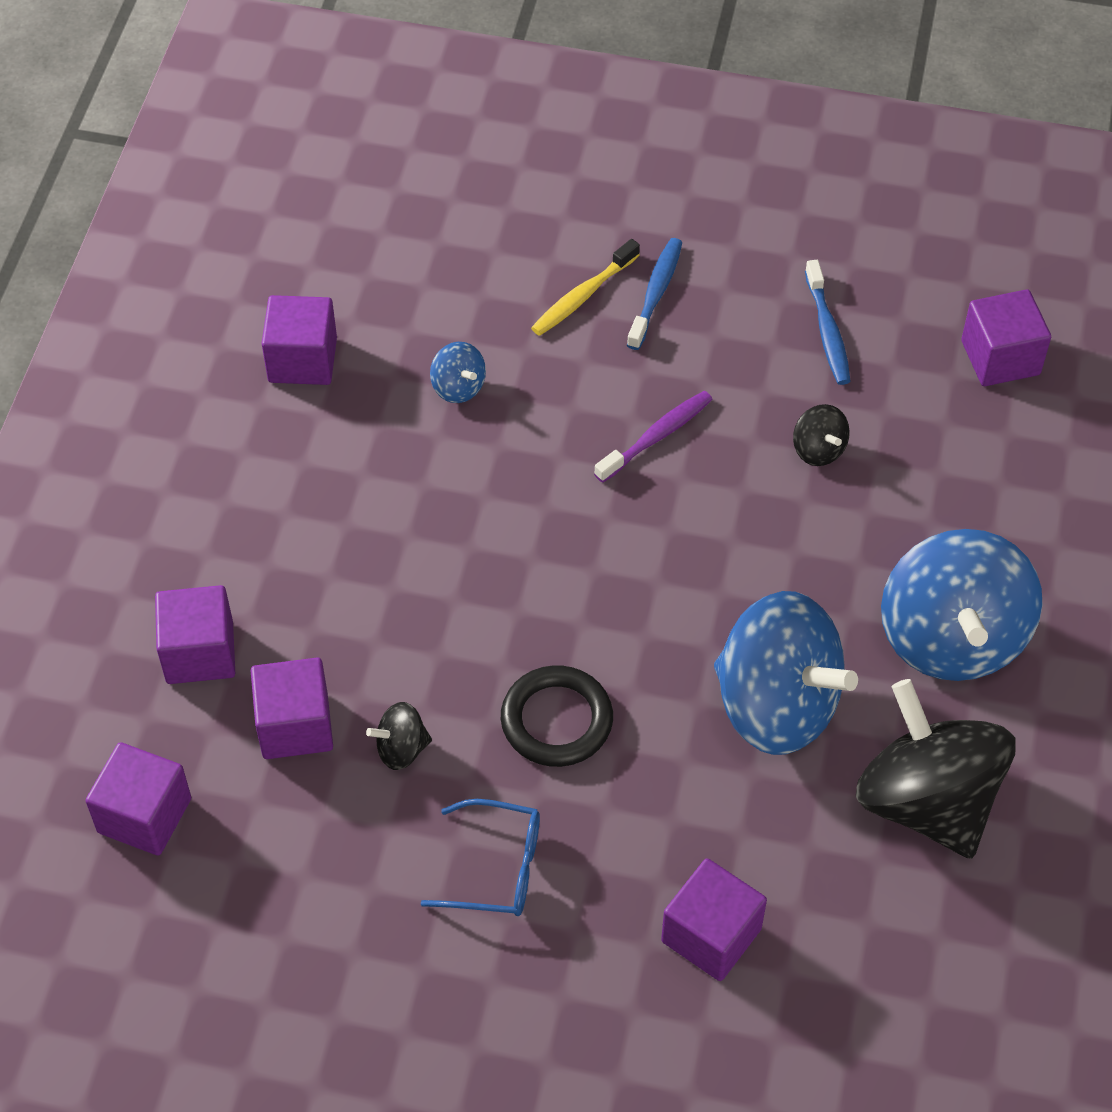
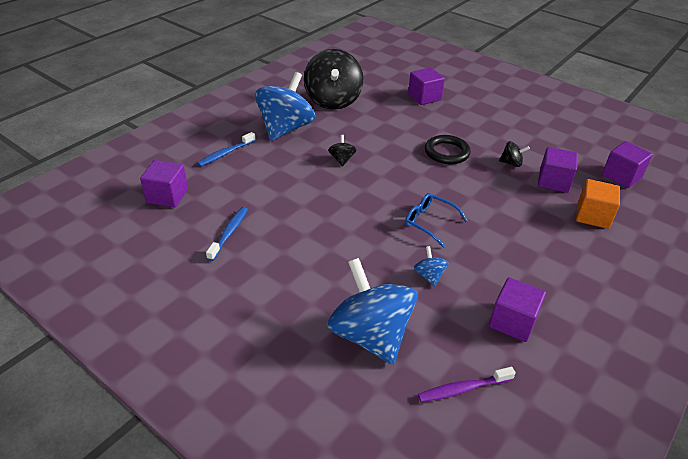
camera: 155 degrees left, 15 degrees down
purple cube [155,585,235,684] -> orange cube [576,179,620,229]
blue glasses [420,799,540,916] -> blue glasses moved to [405,193,468,248]
yellow toothbrush [531,239,640,336] -> none
purple toothbrush [594,391,713,483] -> purple toothbrush moved to [418,367,516,402]
blue toothbrush [627,238,682,350] -> blue toothbrush moved to [197,132,256,167]
blue spinning top [714,591,858,755] -> blue spinning top moved to [327,258,417,365]
black spinning top [793,404,850,466] -> black spinning top moved to [328,135,356,167]

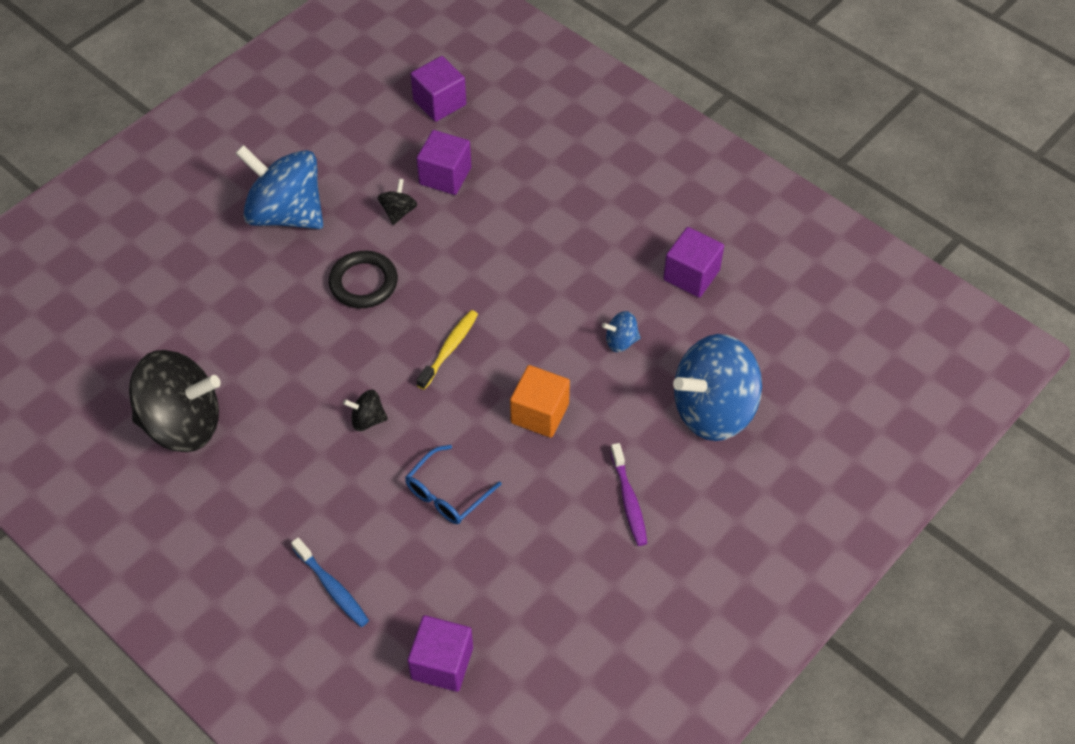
camera: 85 degrees left, 15 degrees up
blue toothbrush [206,207,248,261] -> none
blue spinning top [255,72,315,141] -> blue spinning top moved to [235,145,323,229]
blue glasses [405,193,468,248] -> blue glasses moved to [405,445,502,524]
purple cube [408,68,445,105] -> none
purple toothbrush [418,367,516,402] -> purple toothbrush moved to [610,443,647,546]
orange cube [576,179,620,229] -> orange cube moved to [510,365,570,438]
none -> yellow toothbrush [417,310,478,390]

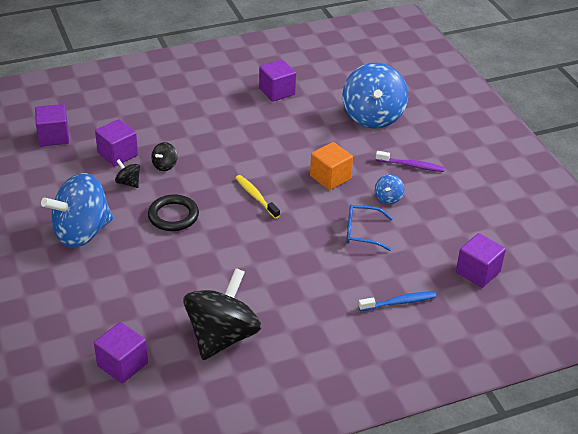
camera: 65 degrees left, 15 degrees down
black spinning top [343,390,388,431] -> black spinning top moved to [151,142,177,171]
blue glasses [405,445,502,524] -> blue glasses turned 120 degrees clockwise [346,205,393,251]
blue spinning top [602,311,641,352] -> blue spinning top moved to [375,174,404,204]
none -> purple cube [94,322,148,384]

